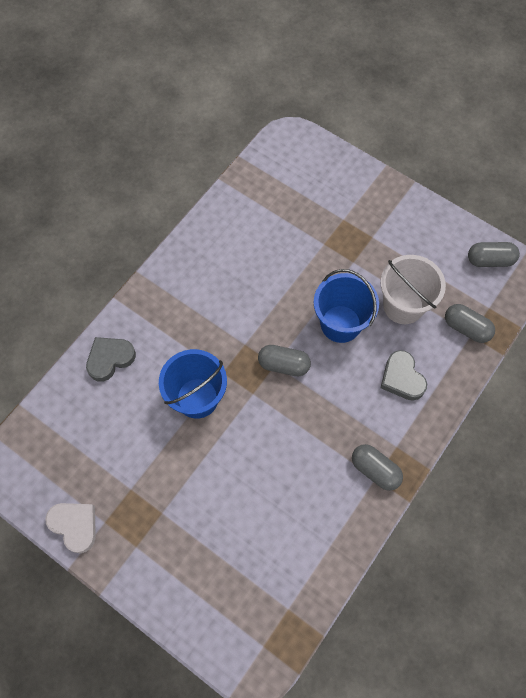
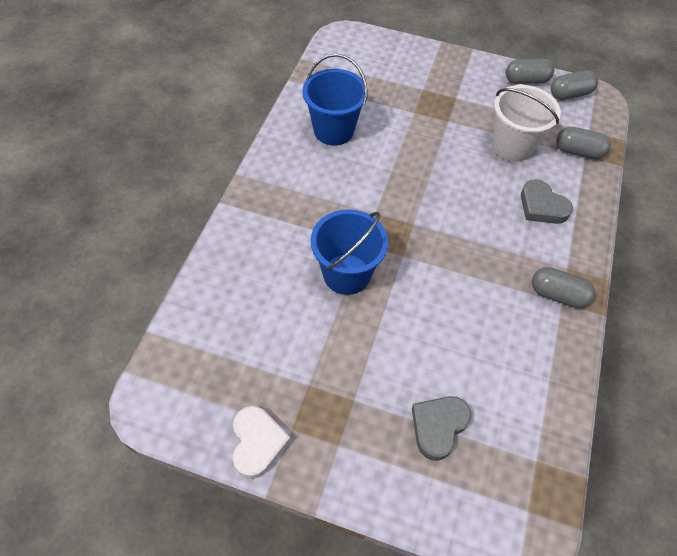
camera: 20 degrees left, 10 degrees down
white heart [45,503,96,553] -> white heart turned 60 degrees clockwise [233,406,291,479]
grey heart [86,337,136,382] -> grey heart moved to [412,396,471,461]
grey capsule [258,345,311,376] -> grey capsule moved to [506,59,554,84]
blue bucket [314,269,379,343] -> blue bucket moved to [302,54,368,146]

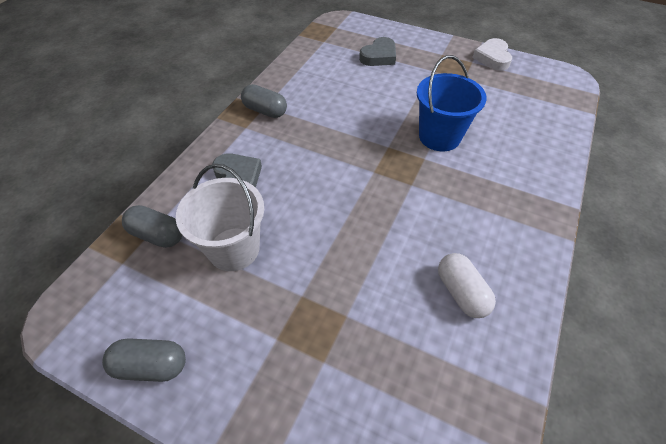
camera: 170 degrees left, 5 degrees down
blue bucket [302,54,368,146] -> white capsule [438,253,496,318]
grey capsule [551,70,598,100] -> none

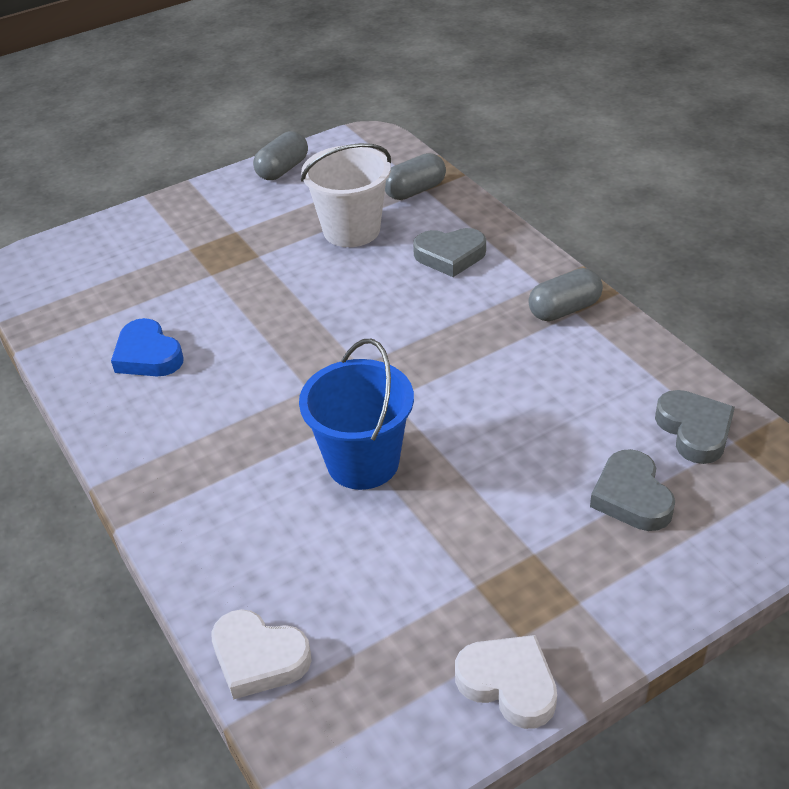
camera: 125 degrees right, 10 degrees down
white capsule [438,253,496,318] -> blue heart [111,318,184,377]
none -> white heart [211,609,312,700]
none -> grey heart [655,390,735,464]

